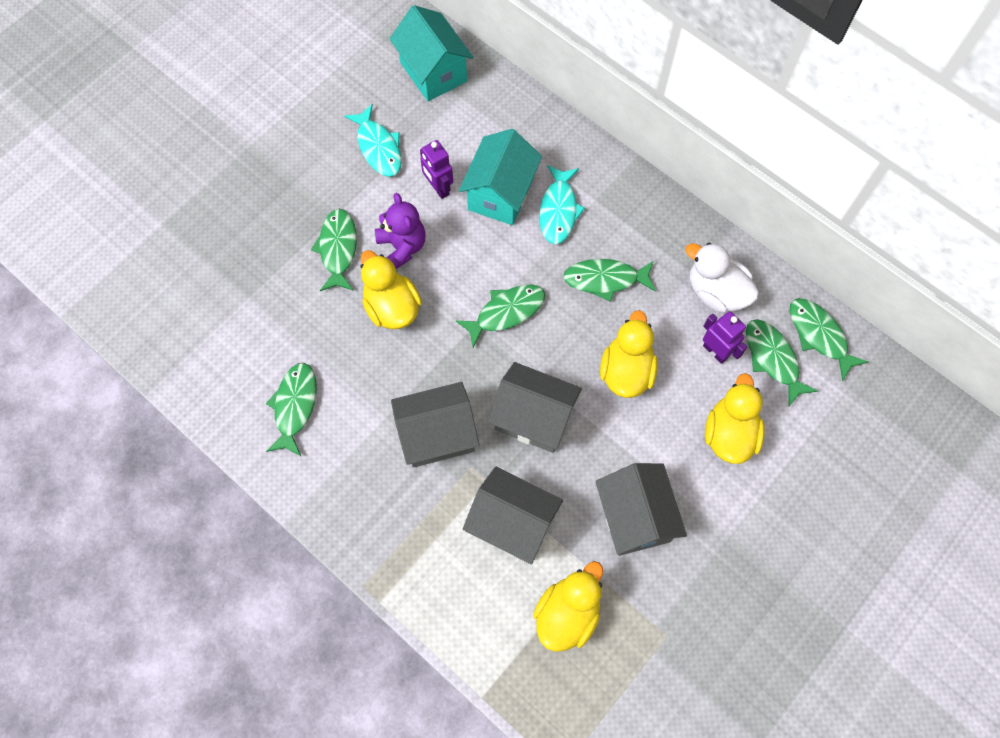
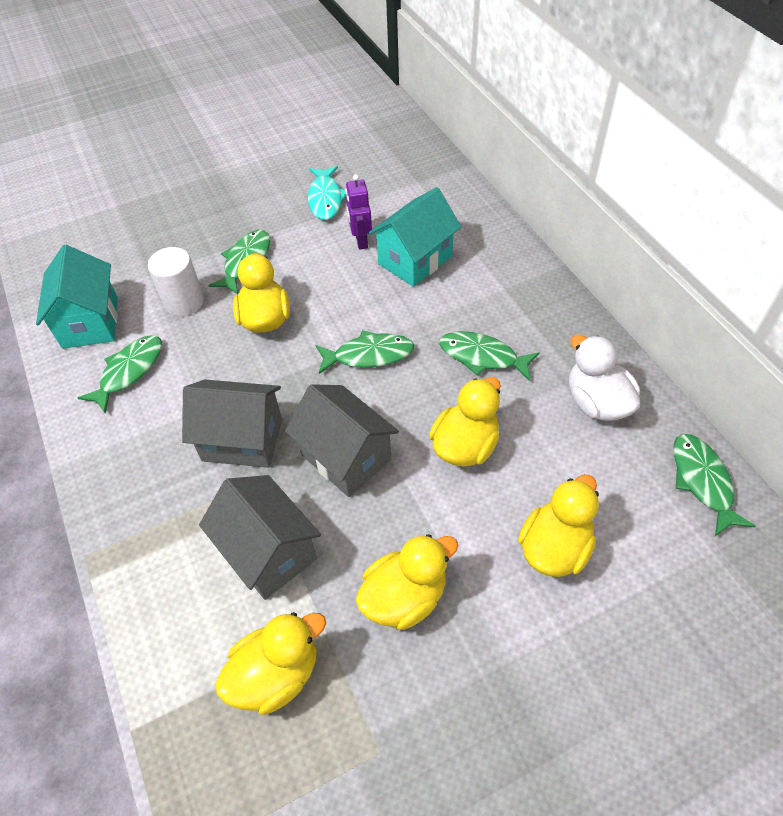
camera: 25 degrees right, 15 degrees down
purple teddy bear [375,193,426,269] -> none
turquoise house [389,5,473,101] -> turquoise house moved to [36,245,118,349]
turquoise fish [539,165,585,244] -> none
grey house [595,463,687,556] -> yellow duck [356,534,458,630]
purple robot [703,311,747,364] -> none
green fish [746,319,818,406] -> none
none -> white cylinder [148,247,204,316]

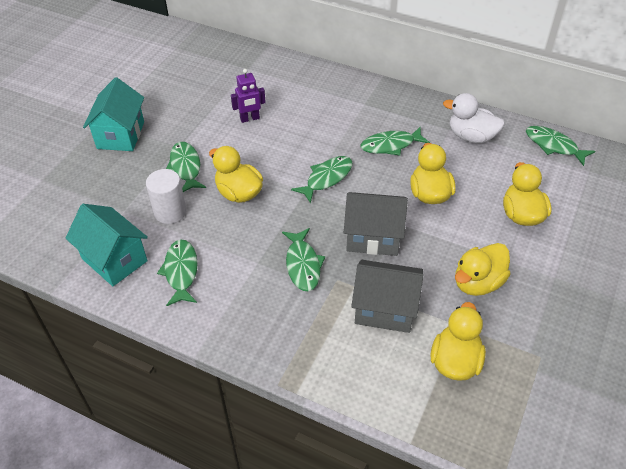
camera: 40 degrees left, 5 degrees down
grey house [182,380,282,468] -> green fish [282,228,325,291]
turquoise fish [308,166,347,220] -> none
purple robot [345,174,372,250] -> purple robot turned 60 degrees counterclockwise [231,69,266,123]
yellow duck [356,534,458,630] -> yellow duck turned 150 degrees counterclockwise [455,243,511,296]
turquoise house [369,187,461,287] -> turquoise house moved to [83,77,144,151]

